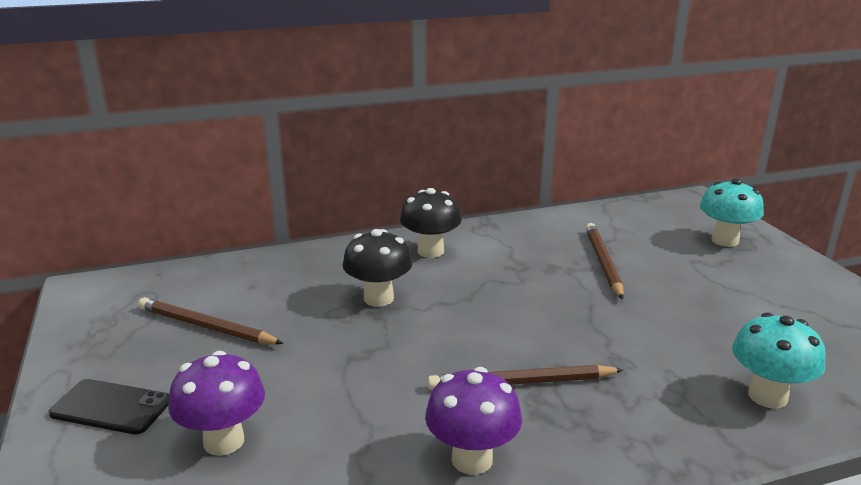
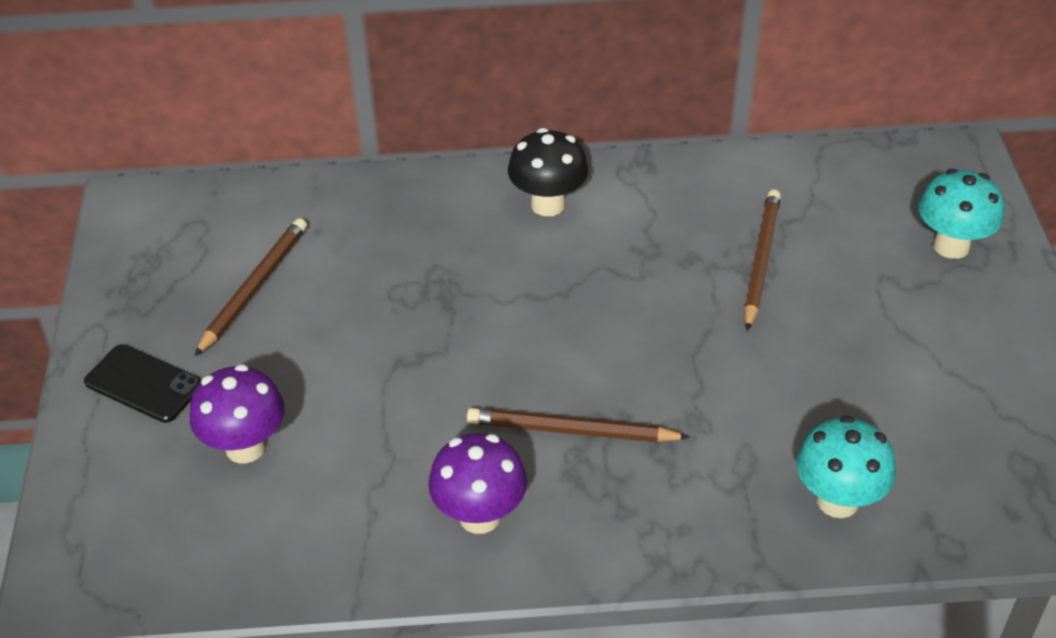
camera: 15 degrees right, 20 degrees up
brown pencil [138,297,284,345] -> brown pencil turned 75 degrees clockwise [195,218,307,356]
black mushroom [342,229,412,307] -> none

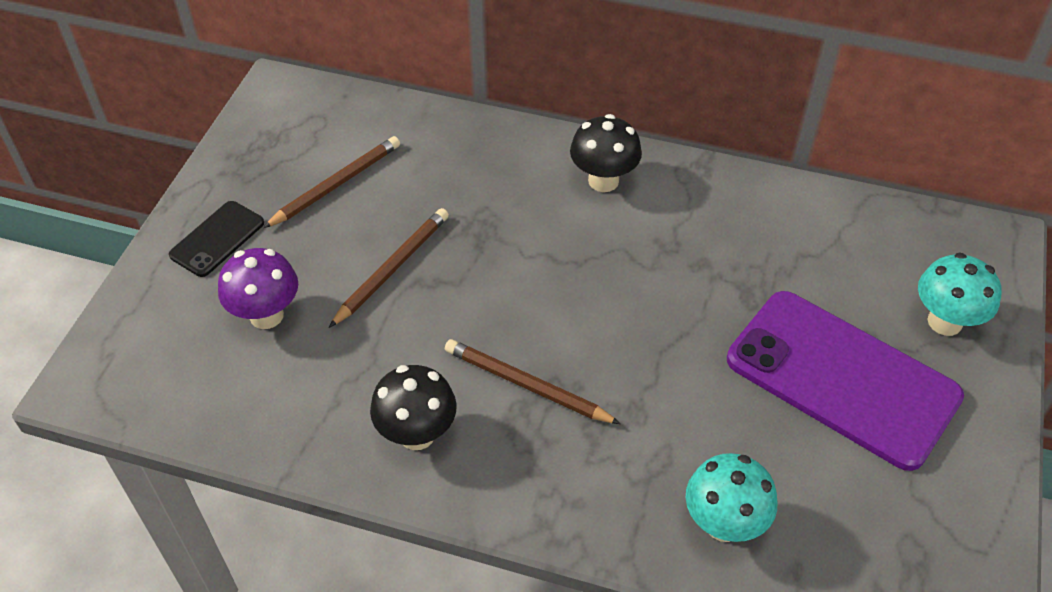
camera: 20 degrees right, 5 degrees up
black phone [84,344,201,423] -> black phone turned 75 degrees clockwise [169,201,264,277]
purple mushroom [428,433,527,534] -> black mushroom [370,365,457,450]
brown pencil [744,190,781,331] -> brown pencil moved to [329,208,449,328]
none -> purple phone [727,291,964,471]

